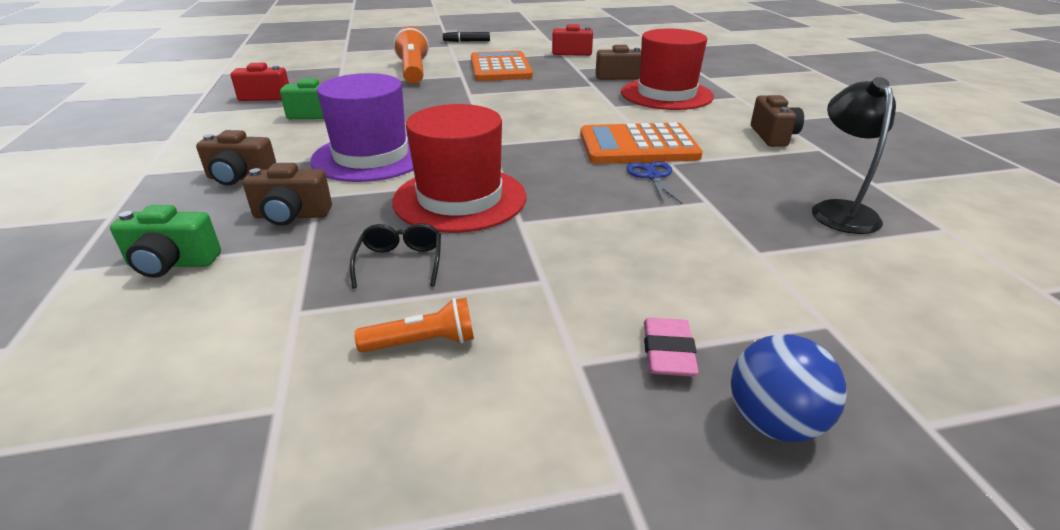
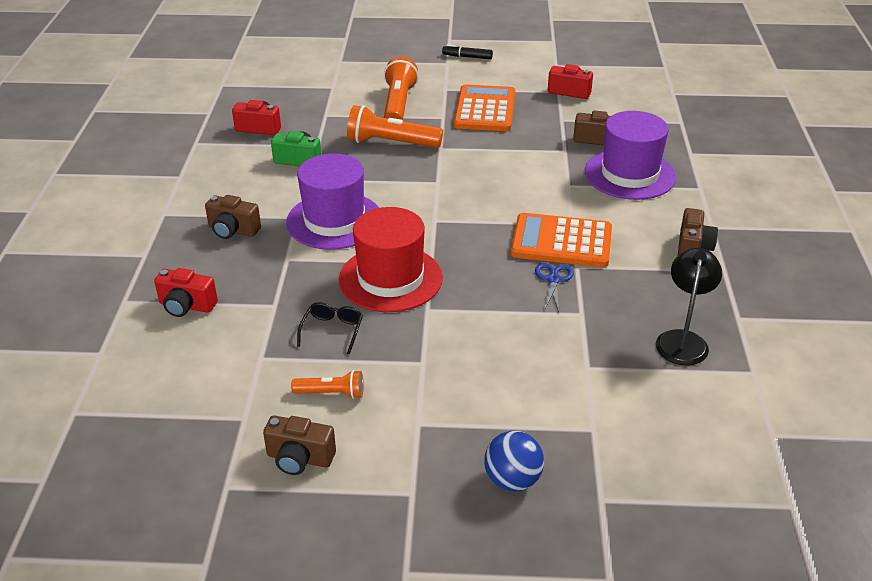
camera: 15 degrees right, 5 degrees up
green camera [110,205,221,278] -> red camera [154,268,218,317]
brown camera [243,163,332,226] -> brown camera moved to [263,415,336,475]
red hat [621,29,714,110] -> purple hat [585,111,676,200]
pink eraser [644,318,699,377] -> none
none -> orange flashlight [347,105,443,148]

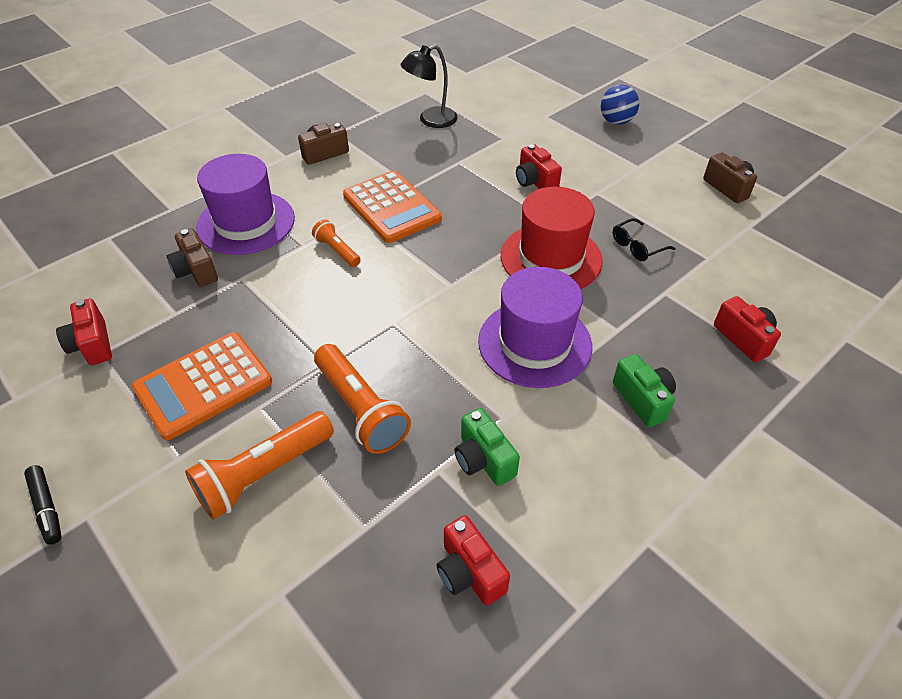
camera: 135 degrees left, 10 degrees up
brown camera [205,195,261,239] -> green camera [613,354,676,427]
orange flashlight [291,370,364,399] -> orange flashlight moved to [312,220,361,267]
blue scissors [535,263,574,312] -> none
none -> red camera [516,144,562,189]

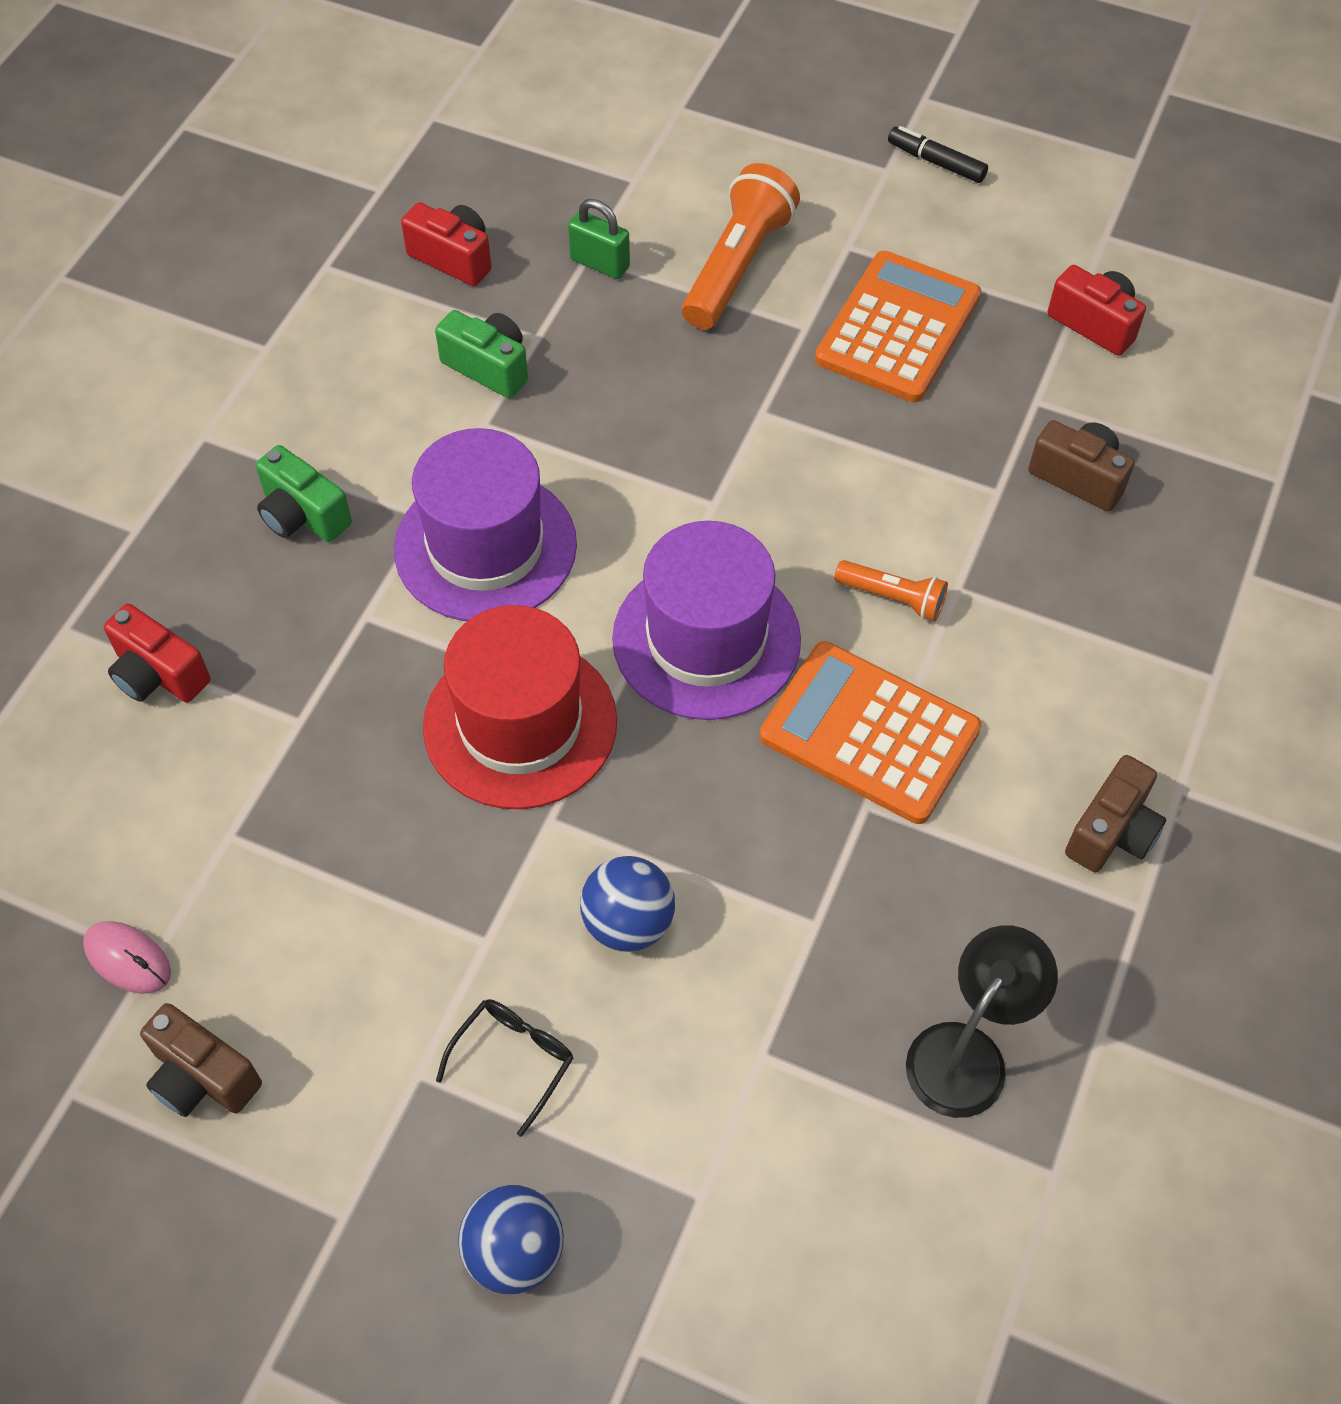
camera: 155 degrees right, 10 degrees up
purple hat [196,154,295,255] -> purple hat moved to [612,521,801,720]
orange flashlight [314,344,411,454] -> none
red camera [516,144,562,189] -> blue ball [580,856,675,952]
black glasses [613,218,675,261] -> black glasses moved to [436,999,573,1137]
none -> pink mouse [83,921,171,994]
none -> green padlock [568,199,630,279]

